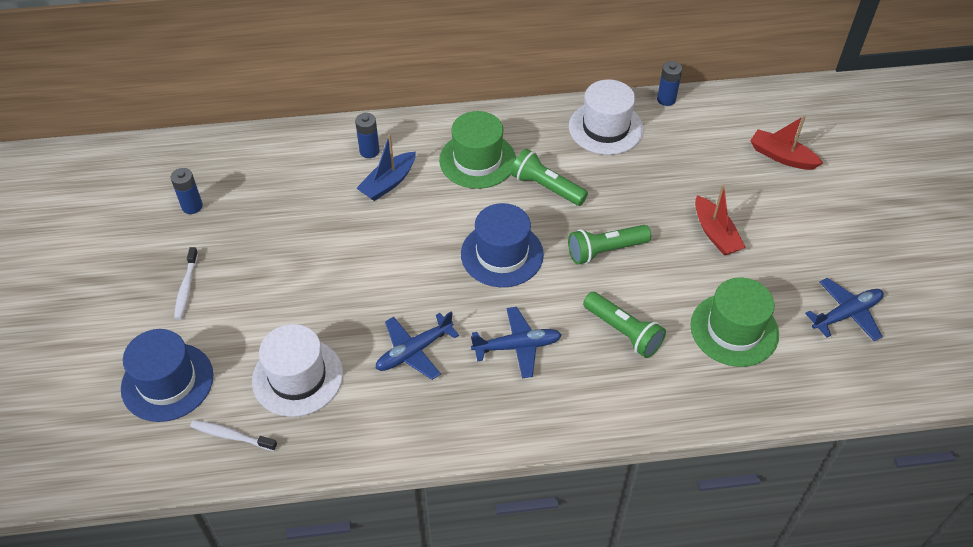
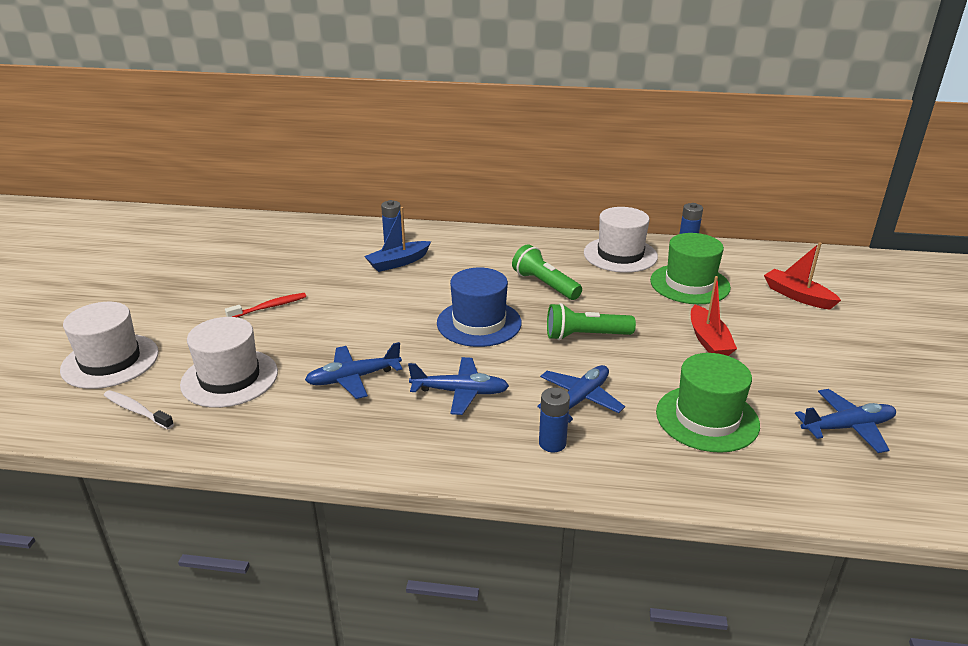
camera: 15 degrees right, 20 degrees down
blue hat [121,329,214,422] -> white hat [60,302,159,389]
blue battery [171,168,203,214] -> blue battery moved to [539,388,570,452]
white toothbrush [174,247,198,320] -> none
green hat [439,111,516,189] -> green hat moved to [650,233,731,304]
green flashlight [583,292,666,358] -> blue plane [537,365,625,423]
none -> red toothbrush [225,293,306,317]

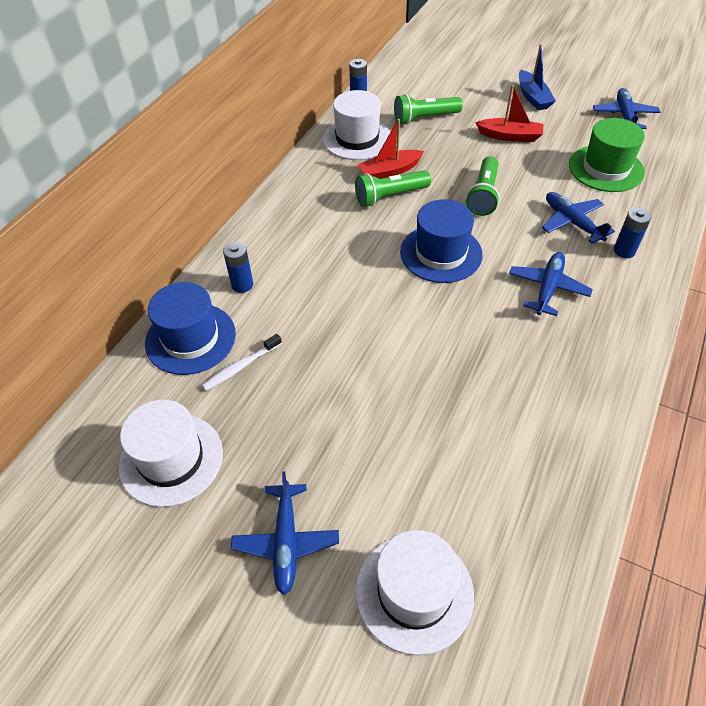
camera: 70 degrees left, 20 degrees up
white toothbrush [104,390,174,429] -> white toothbrush moved to [202,334,282,391]
white hat [180,317,278,408] -> white hat moved to [119,400,223,507]
red toothbrush [225,293,306,317] -> none
blue plane [305,342,403,399] -> blue plane moved to [231,471,339,595]
blue boat [364,207,431,272] -> blue boat moved to [519,44,556,110]
green hat [650,233,731,304] -> green flashlight [394,94,463,125]
red boat [764,242,841,309] -> red boat moved to [358,119,424,179]
none -> blue hat [145,282,236,375]

